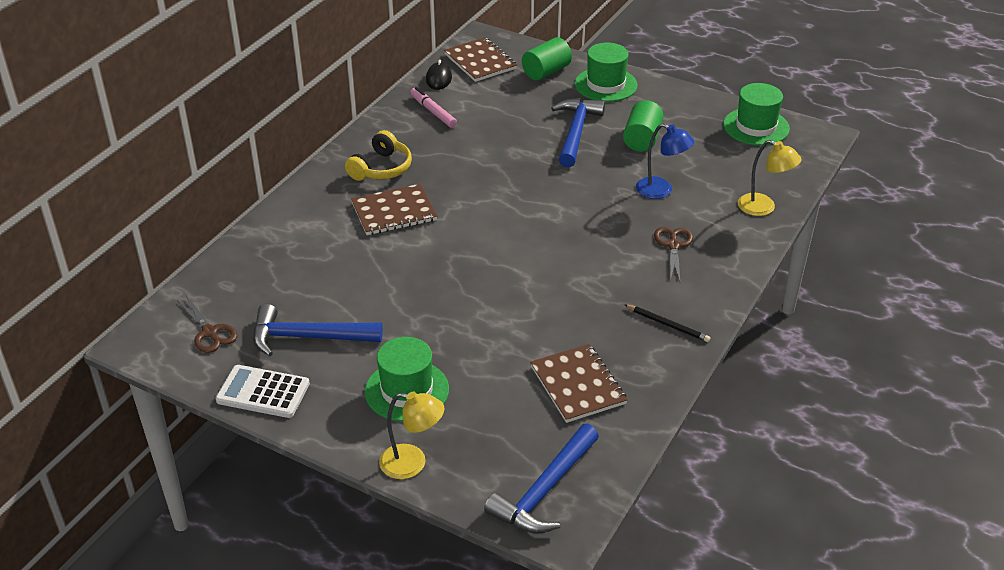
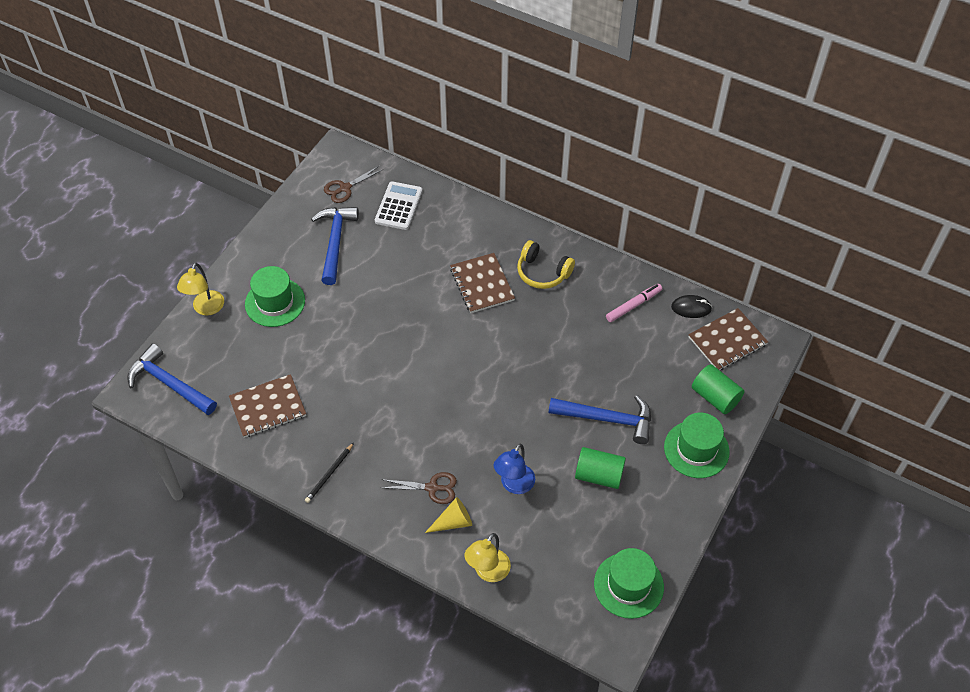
camera: 90 degrees right, 15 degrees up
white calculator [216,365,310,418] -> white calculator moved to [375,181,422,230]
none -> yellow cone [425,497,472,533]

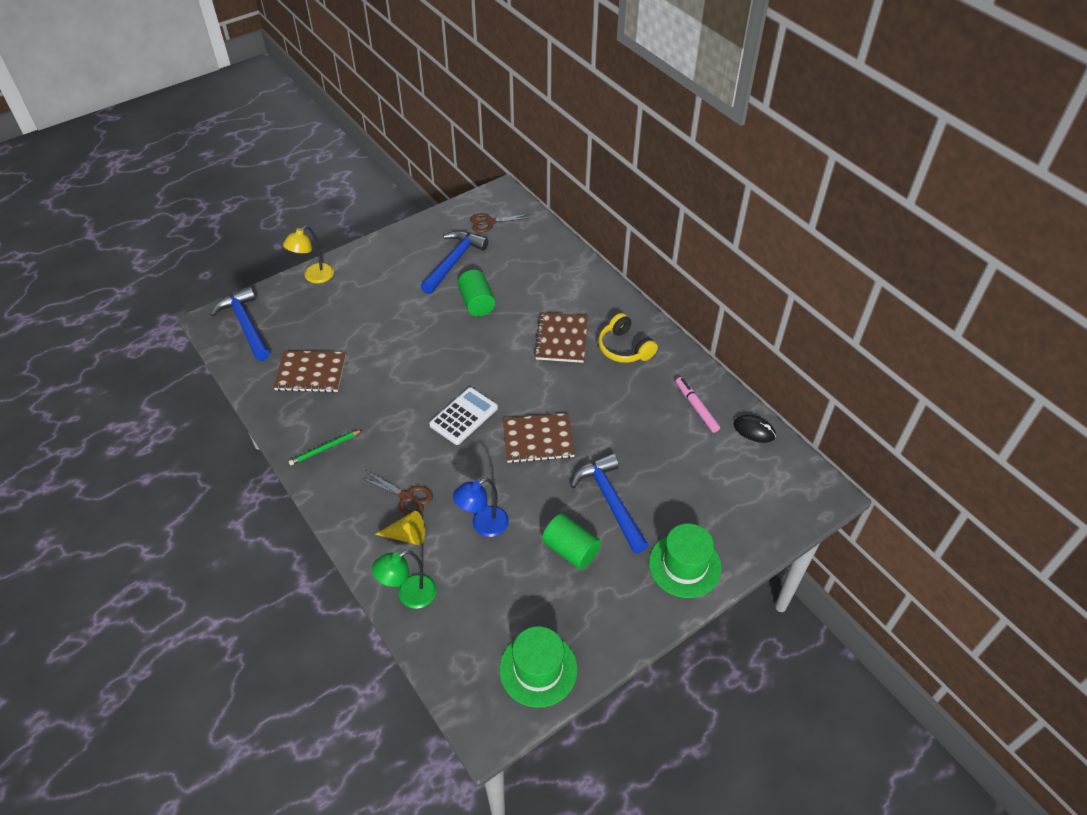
camera: 25 degrees right, 5 degrees down
green hat [245,266,305,327] -> none
black pencil [305,443,354,503] -> green pencil [289,429,363,465]
white calculator [375,181,422,230] -> white calculator moved to [429,387,498,445]
yellow lamp [464,533,511,582] -> green lamp [372,550,437,609]
blue hammer [548,395,651,444] -> blue hammer turned 150 degrees counterclockwise [571,453,648,553]
pink marker [606,284,662,322] -> pink marker turned 105 degrees counterclockwise [676,377,720,433]
brown notebook [688,308,768,370] -> brown notebook moved to [503,413,575,463]
green cylinder [692,364,744,414] -> green cylinder moved to [458,270,495,317]

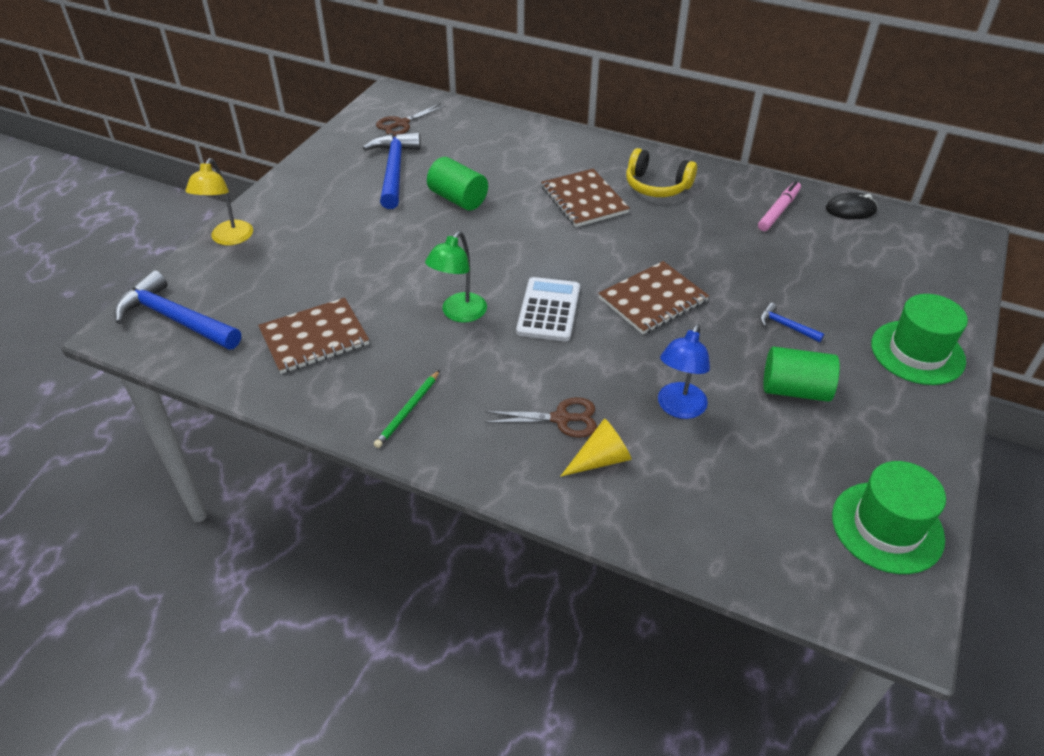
camera: 30 degrees left, 5 degrees down
green lamp [372,550,437,609] -> green lamp moved to [425,231,487,323]
blue hammer [571,453,648,553] -> blue hammer [760,303,824,342], size x0.46
pink marker [676,377,720,433] -> pink marker turned 90 degrees clockwise [758,181,801,231]

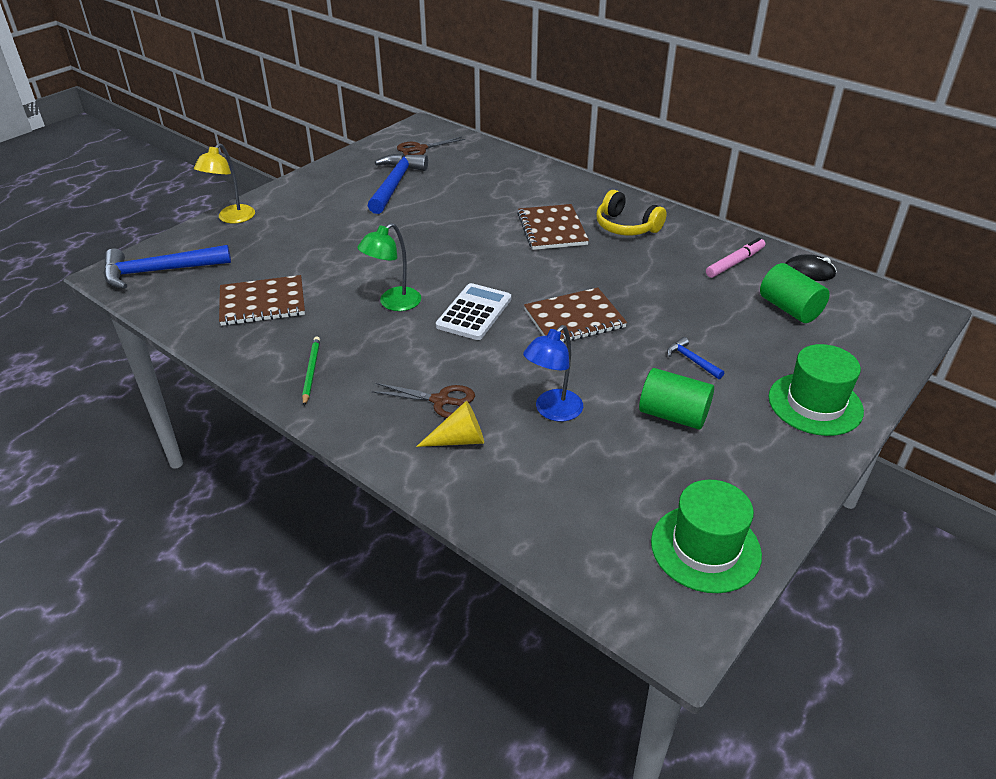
camera: 15 degrees right, 5 degrees down
blue hammer [114,270,241,350] -> blue hammer turned 60 degrees counterclockwise [104,245,231,289]
green pencil [374,370,440,448] -> green pencil turned 135 degrees clockwise [302,336,320,406]
green cylinder [427,157,488,211] -> green cylinder moved to [760,263,830,323]

